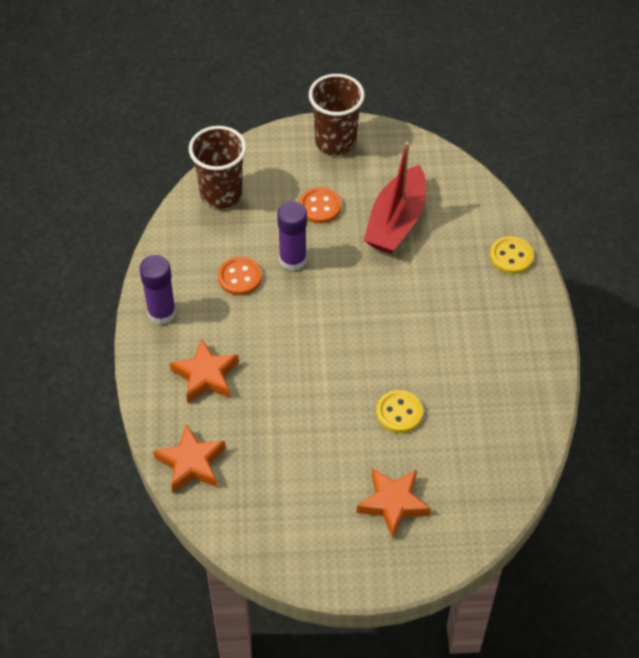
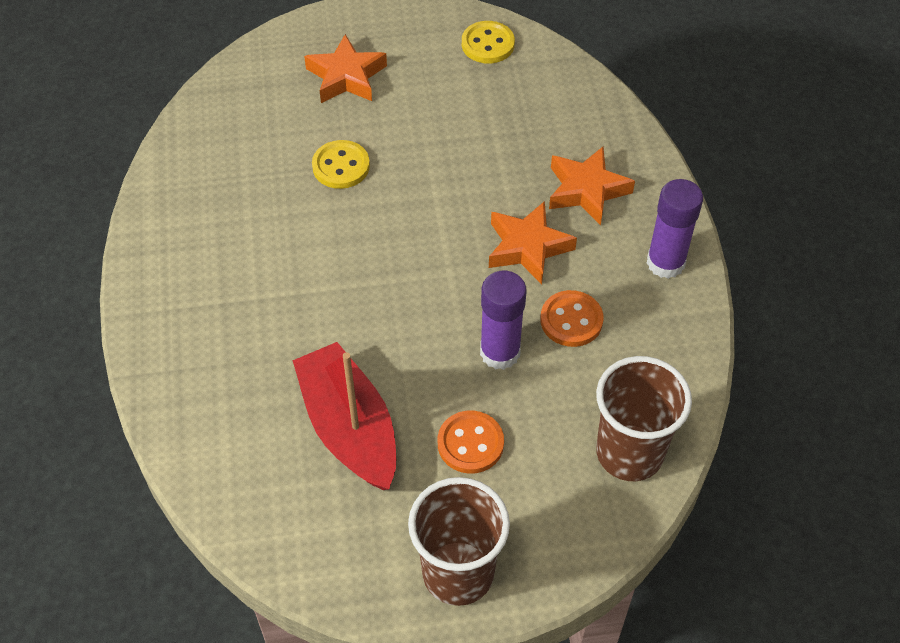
camera: 175 degrees right, 0 degrees up
orange star [153,424,226,493] -> orange star moved to [489,201,577,285]
red boat [363,142,426,254] -> red boat turned 45 degrees counterclockwise [293,342,396,490]
yellow button [490,236,534,274] -> yellow button moved to [462,21,515,63]

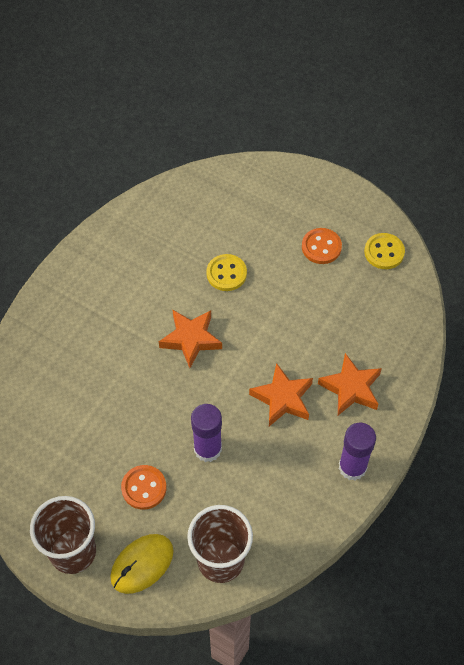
camera: 40 degrees right, 5 degrees up
red boat [293,342,396,490] -> none
orange star [304,34,387,103] -> orange star moved to [159,309,222,368]
orange button [540,290,604,347] -> orange button moved to [302,228,342,264]
none -> yellow mouse [110,534,173,594]

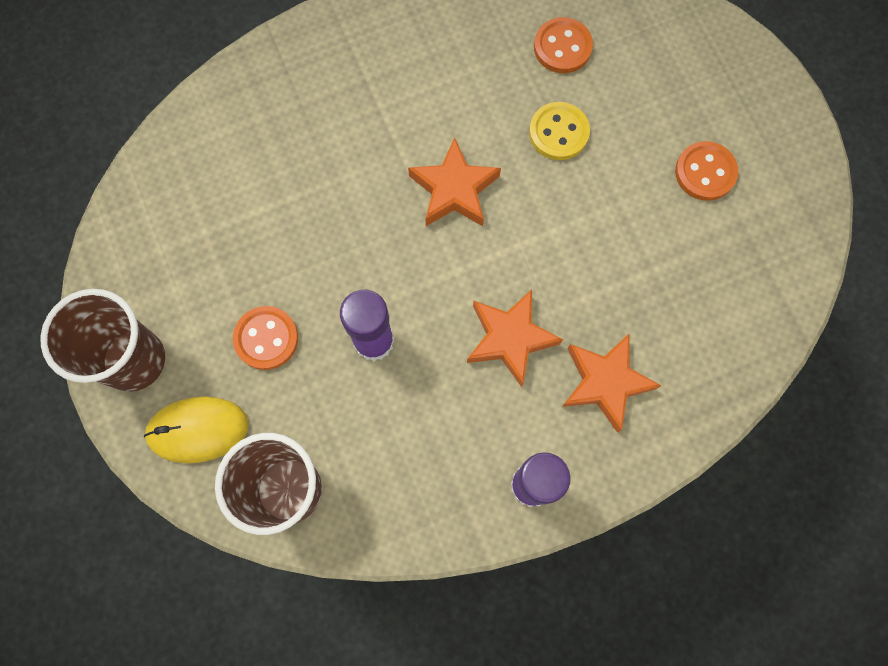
camera: 35 degrees right, 15 degrees up
yellow button [364,233,405,269] -> none
none -> orange button [534,17,593,73]

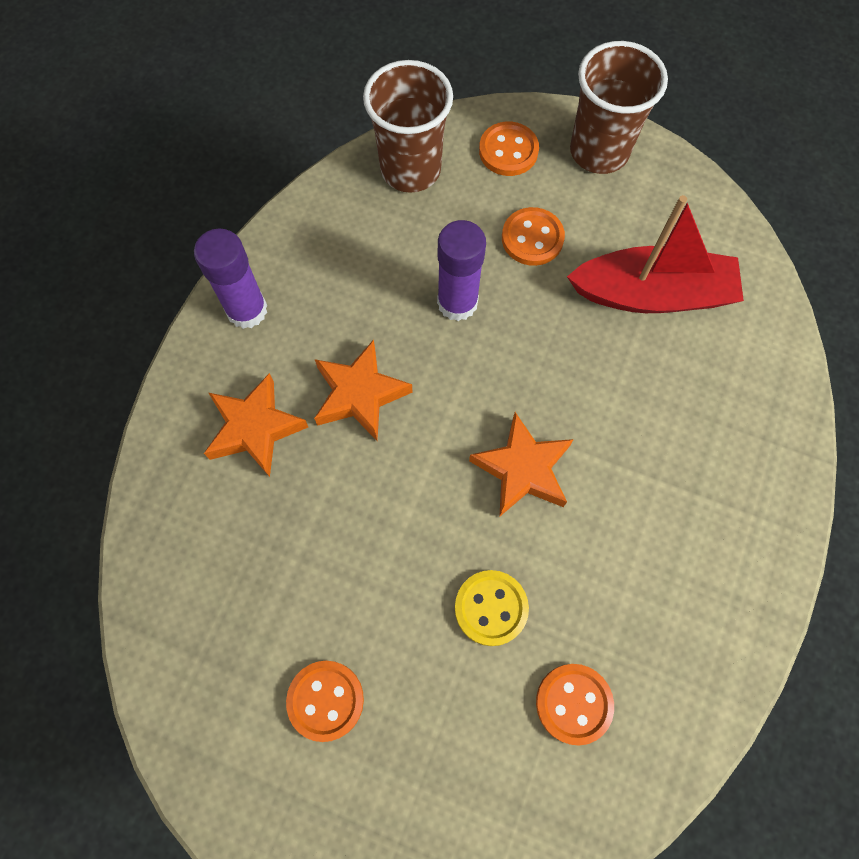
camera: 135 degrees right, 5 degrees down
yellow mouse [144,397,249,463] -> orange button [479,122,539,176]
none -> red boat [567,195,744,313]

